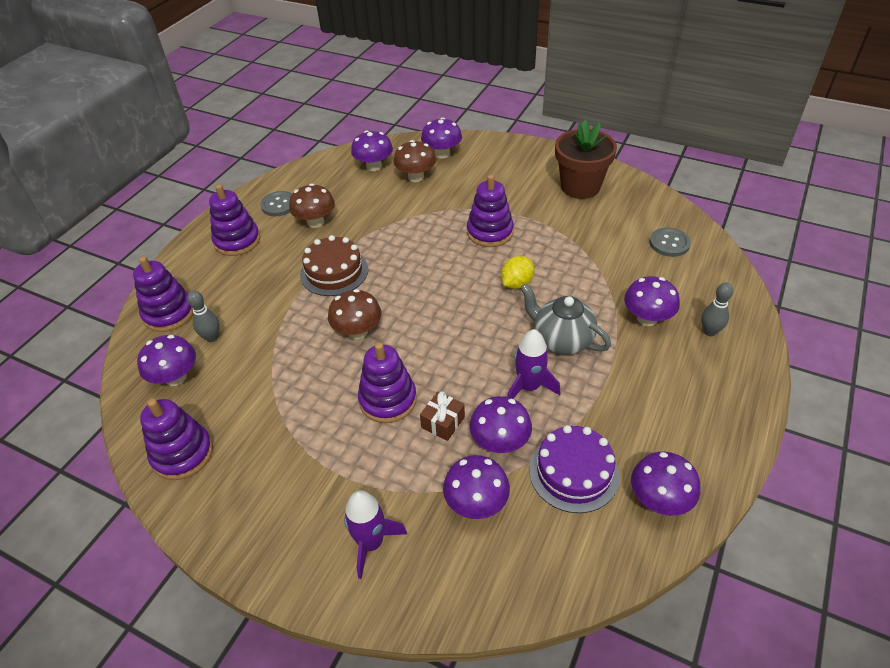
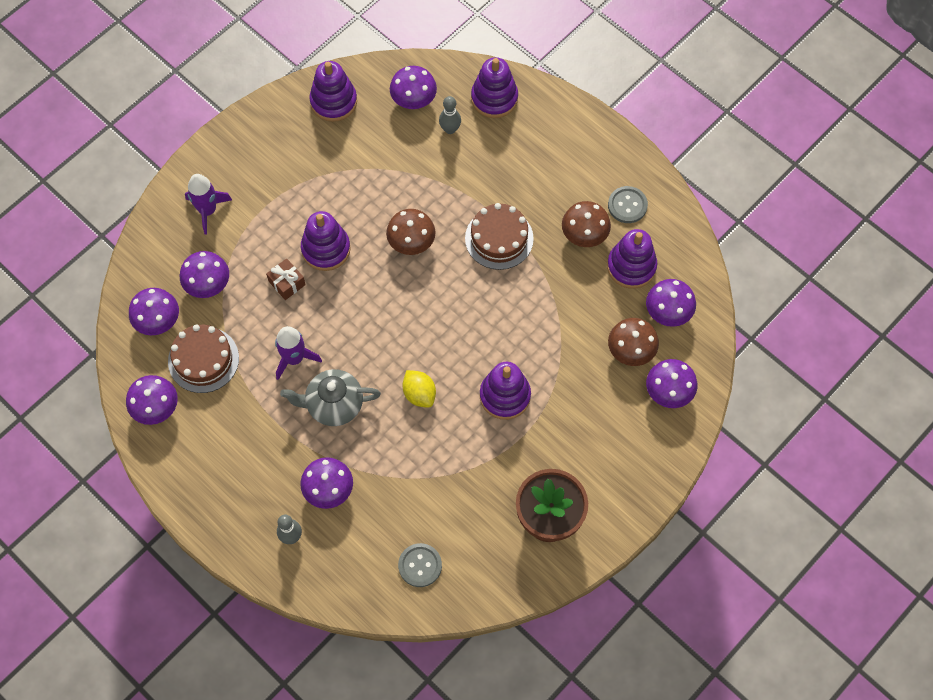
camera: 105 degrees right, 20 degrees up
purple stacking toy [209,184,260,256] -> purple stacking toy moved to [607,229,657,289]
purple mushroom [469,396,532,453] -> purple mushroom moved to [129,288,179,335]
grey teapot [520,284,611,355] -> grey teapot turned 150 degrees counterclockwise [280,369,381,426]
purple cake [529,425,620,513] -> brown cake [168,324,239,393]

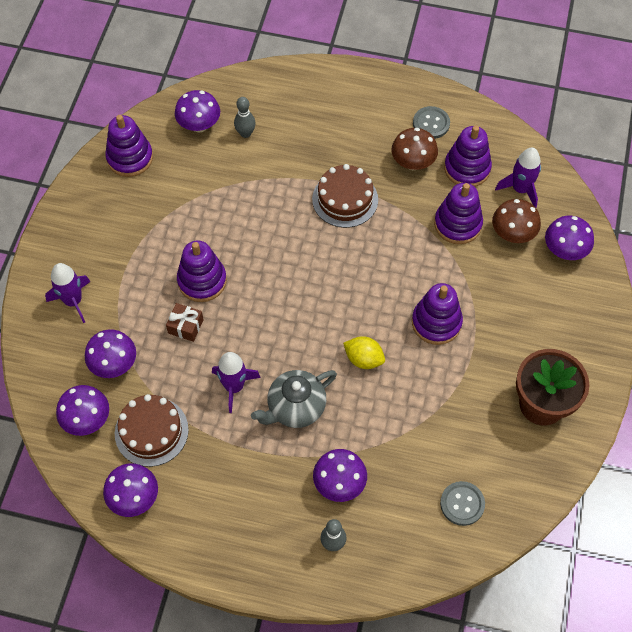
camera: 30 degrees left, 5 degrees down
brown mushroom [386,209,435,255] -> none
purple stacking toy [471,57,518,118] -> purple stacking toy moved to [434,183,483,244]
purple mushroom [646,279,696,327] -> purple rocket [495,147,541,208]

